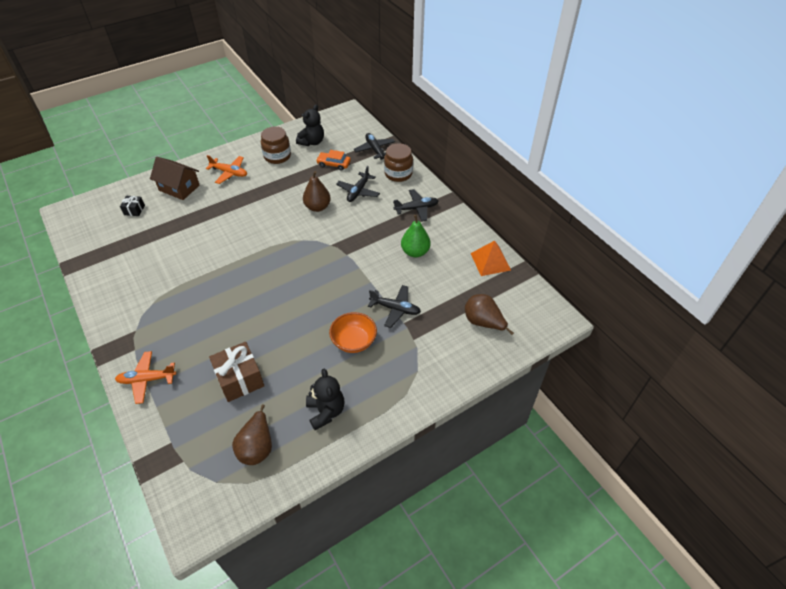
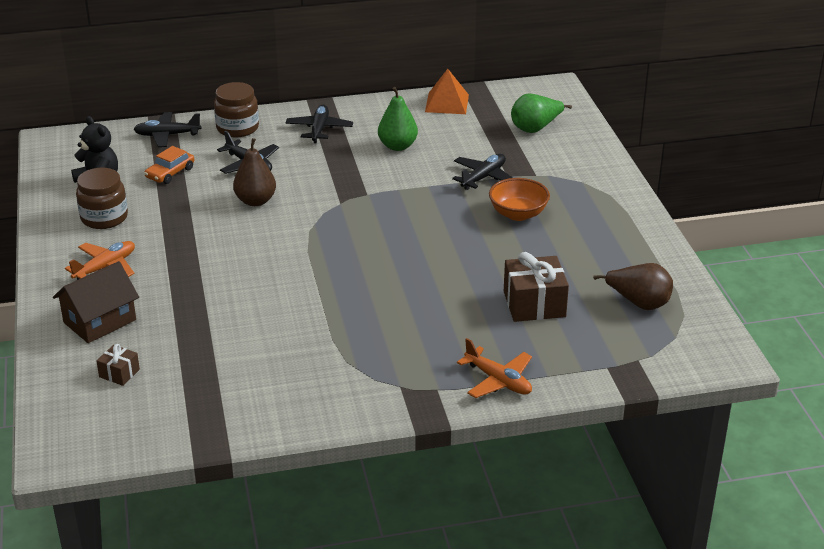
camera: 70 degrees left, 15 degrees down
orange plane [115,351,176,404] -> orange plane turned 60 degrees counterclockwise [457,338,532,398]
black gift [120,196,145,216] -> brown gift [96,344,140,386]
black teddy bear [306,369,345,430] -> none
brown pear [465,294,514,335] -> green pear [511,94,572,133]

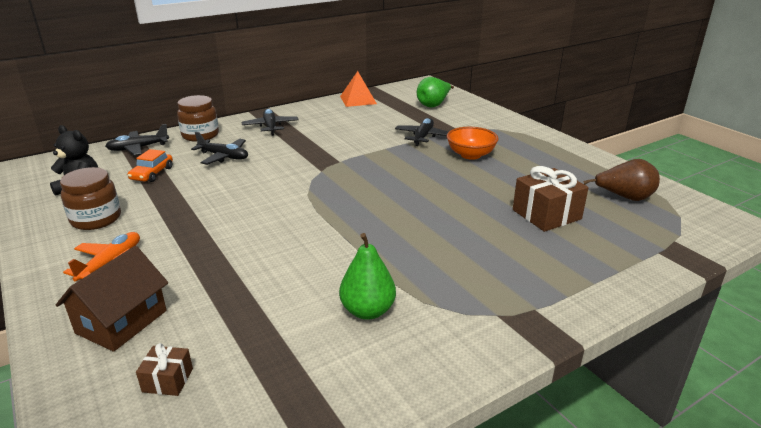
camera: 20 degrees left, 5 degrees down
brown pear [233,138,276,206] -> none
green pear [378,87,418,151] -> green pear moved to [339,233,396,320]
orange plane [457,338,532,398] -> none

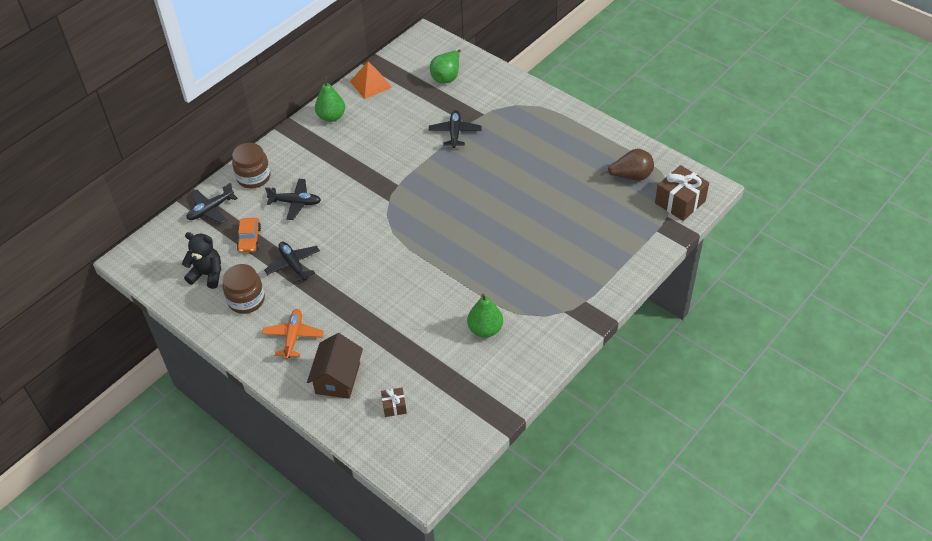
camera: 15 degrees left, 20 degrees up
black plane [242,109,299,136] -> black plane moved to [264,241,320,283]
orange bowl [447,127,499,160] -> none
brown gift [513,166,589,232] -> brown gift moved to [655,165,709,221]
none -> green pear [315,77,345,122]

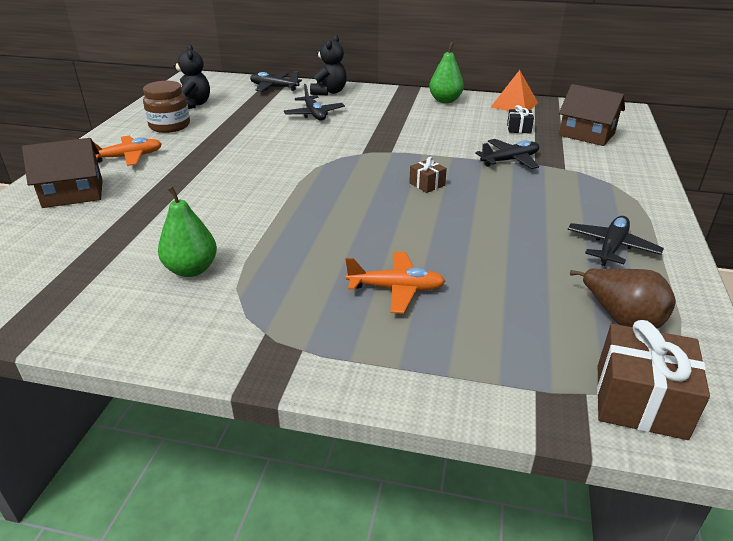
camera: 60 degrees right, 15 degrees down
brown jar [232,143,271,189] -> black teddy bear [310,35,347,95]
orange car [237,218,261,253] -> none
black plane [264,241,320,283] -> black plane moved to [567,216,664,266]
brown gift [381,387,407,417] -> brown gift moved to [409,157,447,193]
green pear [430,49,461,83] -> brown house [559,84,625,146]
none -> orange plane [346,252,445,314]
none -> black gift [507,105,534,134]

